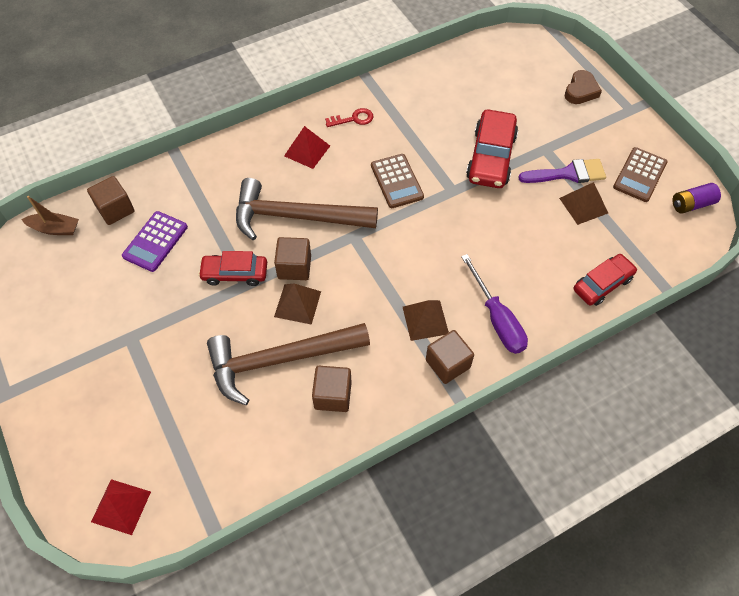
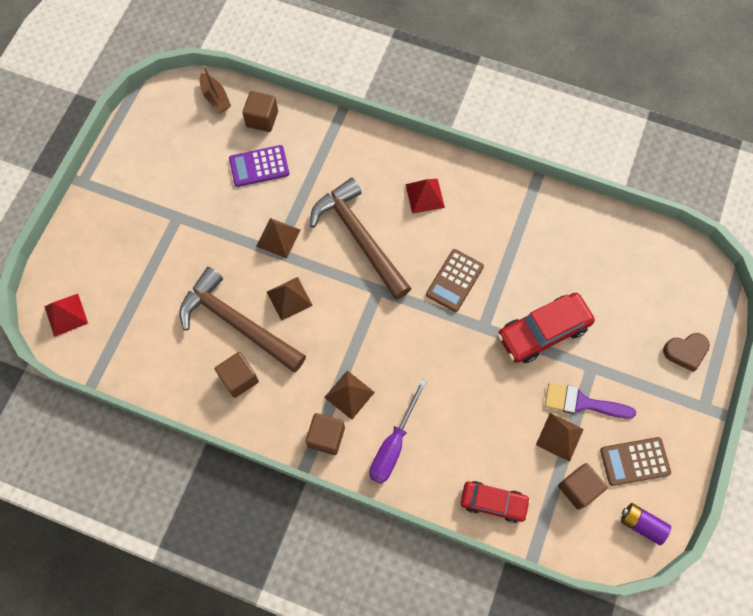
camera: 50 degrees right, 10 degrees up
red car [198,251,267,286] -> brown pyramid [256,218,301,258]
brown cube [274,237,311,280] -> brown cube moved to [558,463,608,510]
red key [325,108,374,127] -> none
purple brush [518,159,606,183] -> purple brush turned 150 degrees clockwise [545,382,636,419]

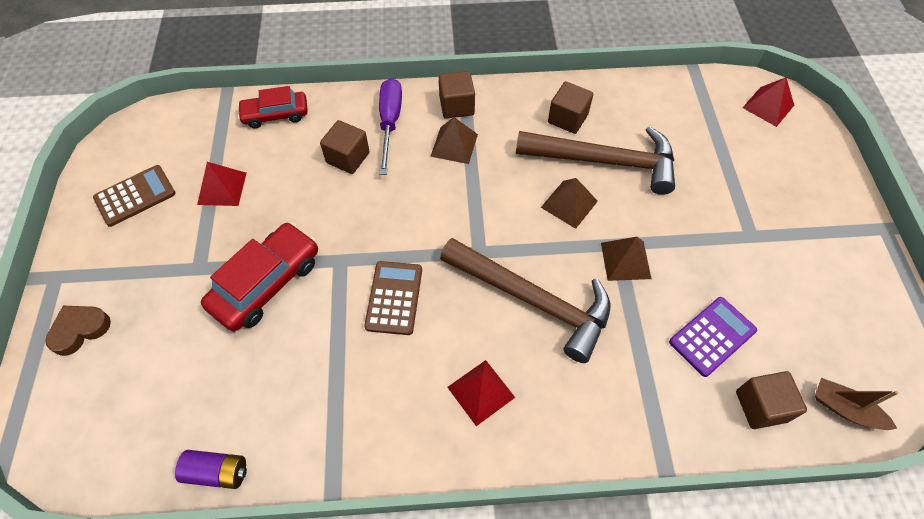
camera: 155 degrees right, 10 degrees down
brown pyramid [536,413,584,462] -> red pyramid [197,162,246,206]
purple brush [545,382,636,419] -> none
brown cube [558,463,608,510] -> brown cube moved to [320,120,370,174]
purple battery [621,503,671,545] -> purple battery moved to [175,450,247,489]

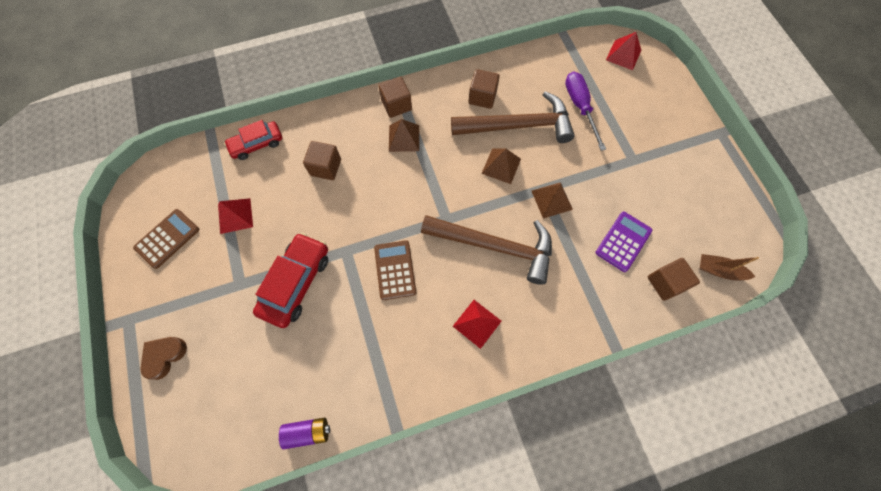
camera: 15 degrees left, 10 degrees up
purple screwdriver [379,78,402,175] -> purple screwdriver moved to [565,72,606,151]

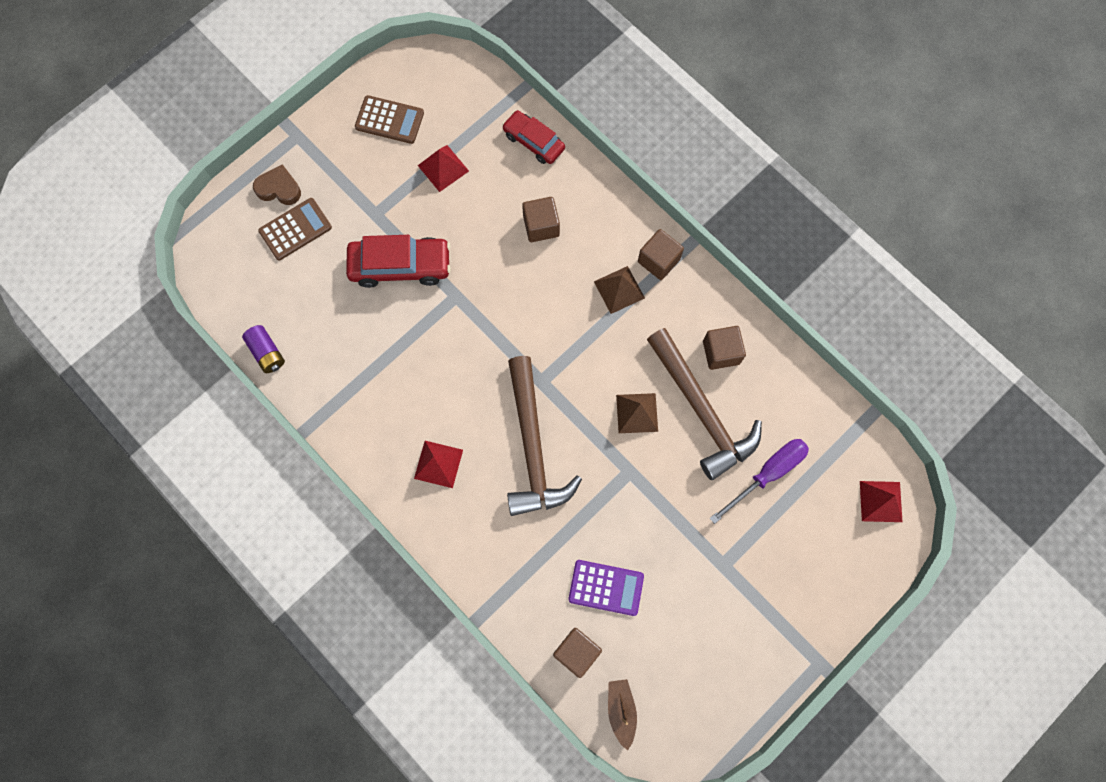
camera: 65 degrees right, 5 degrees up
brown calculator [374,240,416,300] -> brown calculator moved to [258,198,332,260]
brown pyramid [532,182,573,219] -> none

